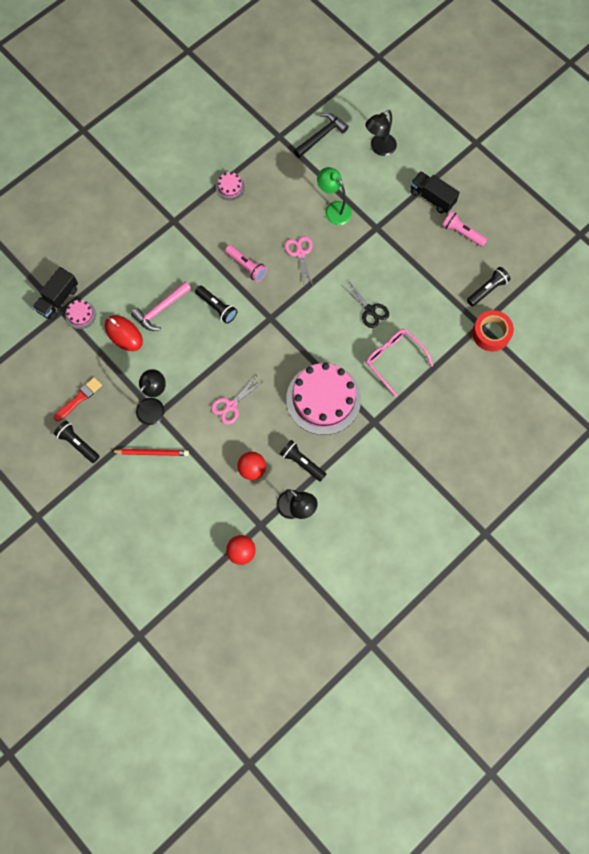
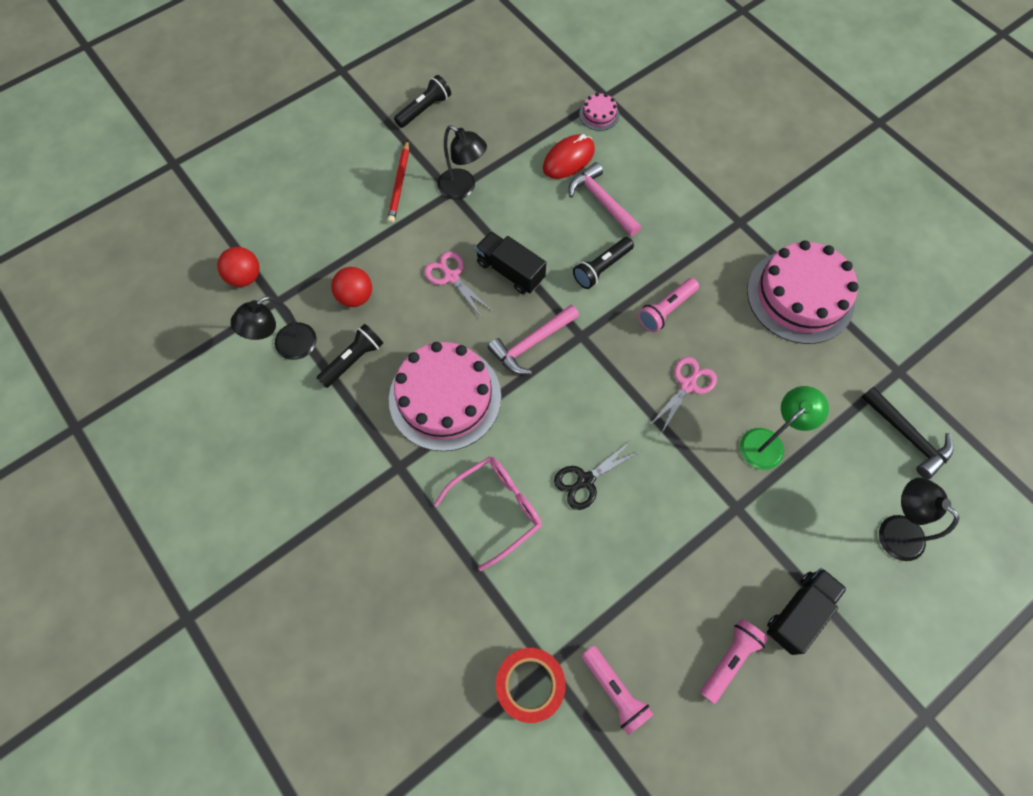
camera: 95 degrees right, 5 degrees down
black truck [33,267,78,320] -> black truck moved to [475,231,546,294]
red brush [54,377,102,421] -> none
pink cake [216,172,245,200] -> pink cake [747,240,859,344], size x2.37
pink scissors [285,236,313,288] -> pink scissors turned 45 degrees counterclockwise [649,357,717,434]
black flashlight [467,267,511,307] -> pink flashlight [581,646,654,735]
none -> pink hammer [488,305,579,374]

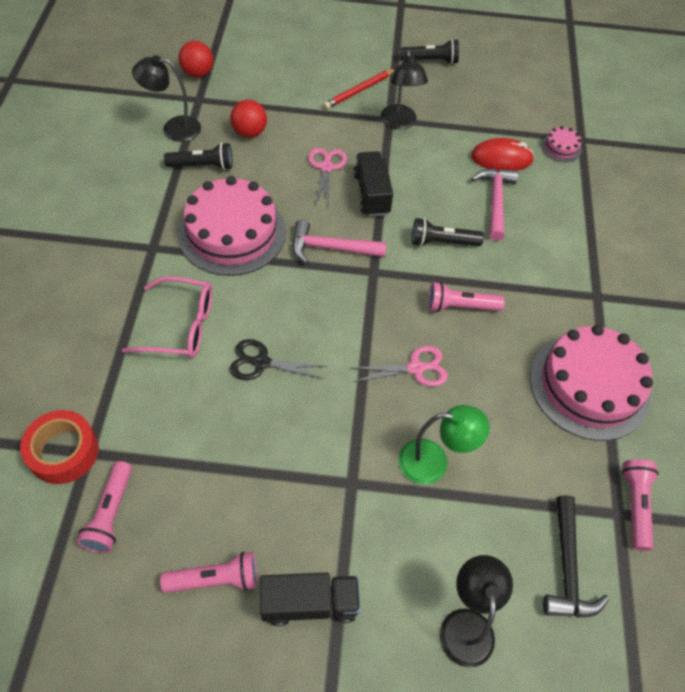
camera: 40 degrees right, 10 degrees down
none -> pink flashlight [621,459,659,551]

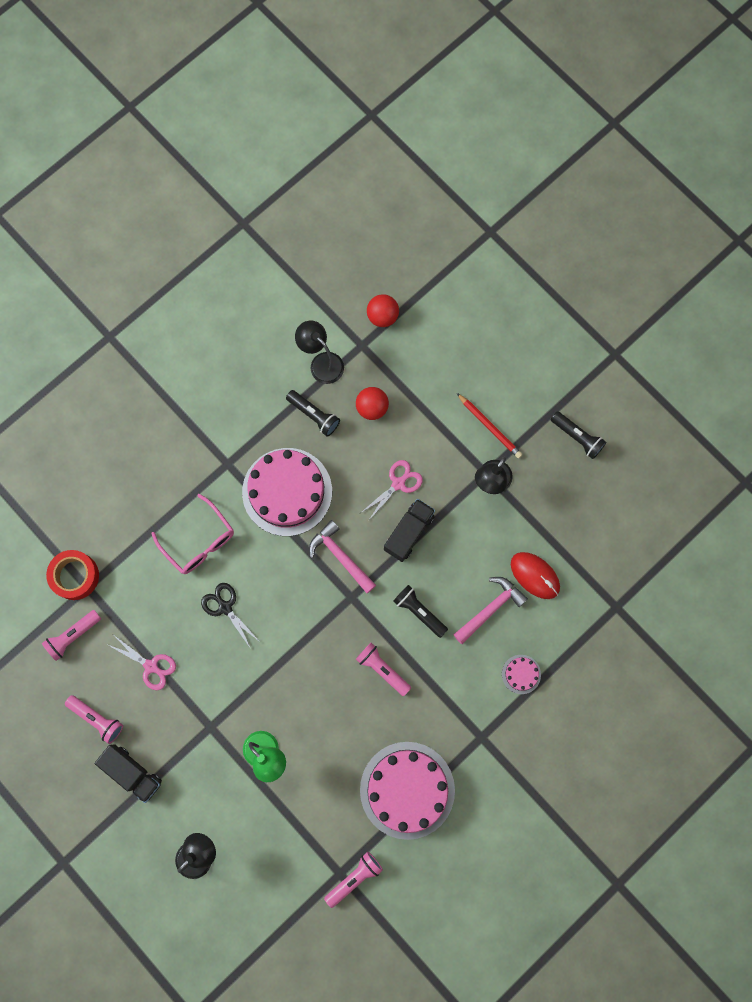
camera: 45 degrees right, 20 degrees up
red pencil [323,69,396,109] -> red pencil turned 135 degrees counterclockwise [457,393,522,458]
pink scissors [353,346,448,387] -> pink scissors moved to [108,636,176,690]
pink cake [541,126,582,162] -> pink cake moved to [502,655,541,694]
black hammer [543,495,609,618] -> none

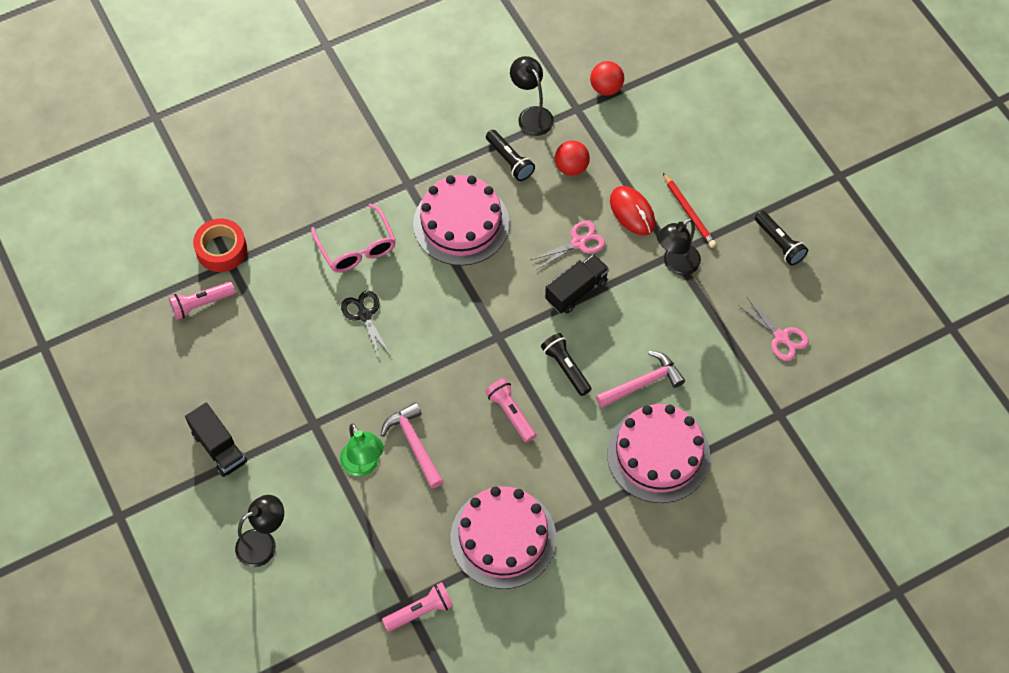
camera: 15 degrees right, 15 degrees down
pink flashlight [65,695,123,744] -> none
pink scissors [108,636,176,690] -> pink scissors moved to [738,298,809,361]
pink hammer [309,520,376,593] -> pink hammer moved to [381,402,444,488]
pink cake [502,655,541,694] -> pink cake [607,404,710,503], size x2.37
red mouse [511,552,560,599] -> red mouse moved to [610,186,655,235]

